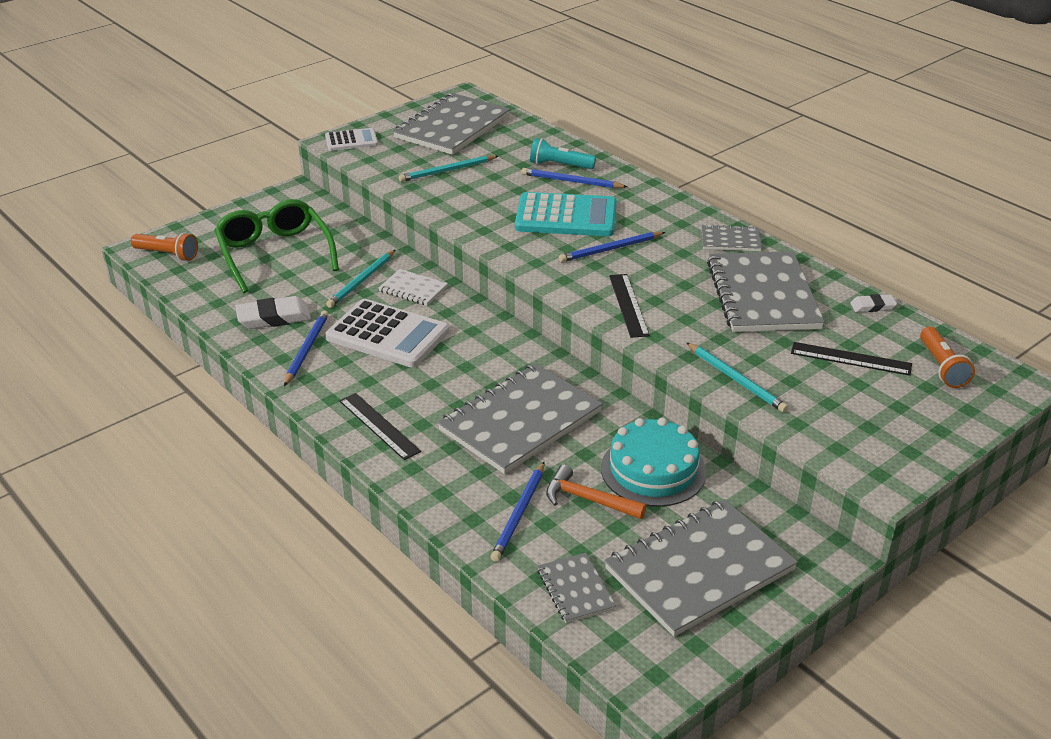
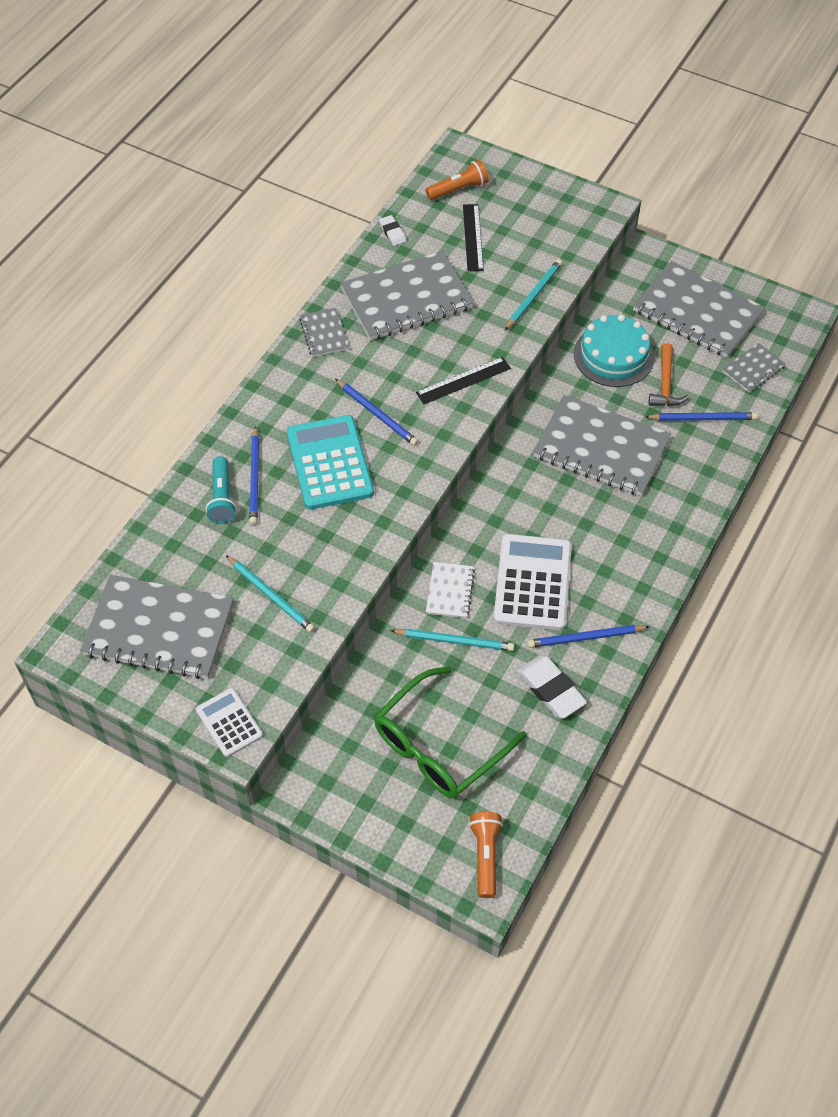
camera: 110 degrees left, 20 degrees up
black ruler [339,393,421,460] -> none

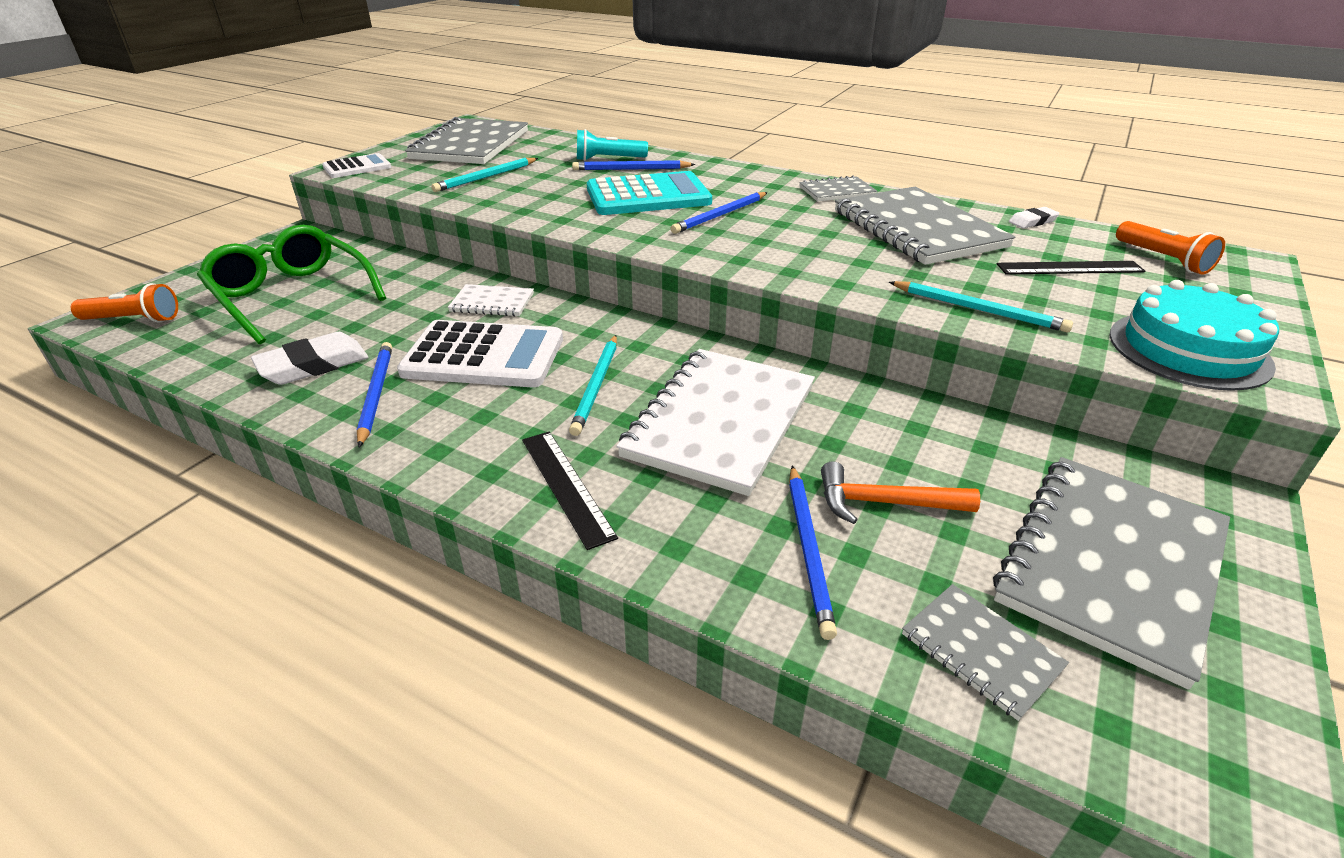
camera: 90 degrees right, 20 degrees down
turquoise pencil [390,629,514,651] -> turquoise pencil moved to [569,335,617,436]
black ruler [416,357,511,404] -> black ruler moved to [522,432,618,550]
grey notebook [533,395,671,496] -> white notebook [616,349,815,496]
turquoise cake [574,314,655,387] -> turquoise cake moved to [1110,280,1279,391]

